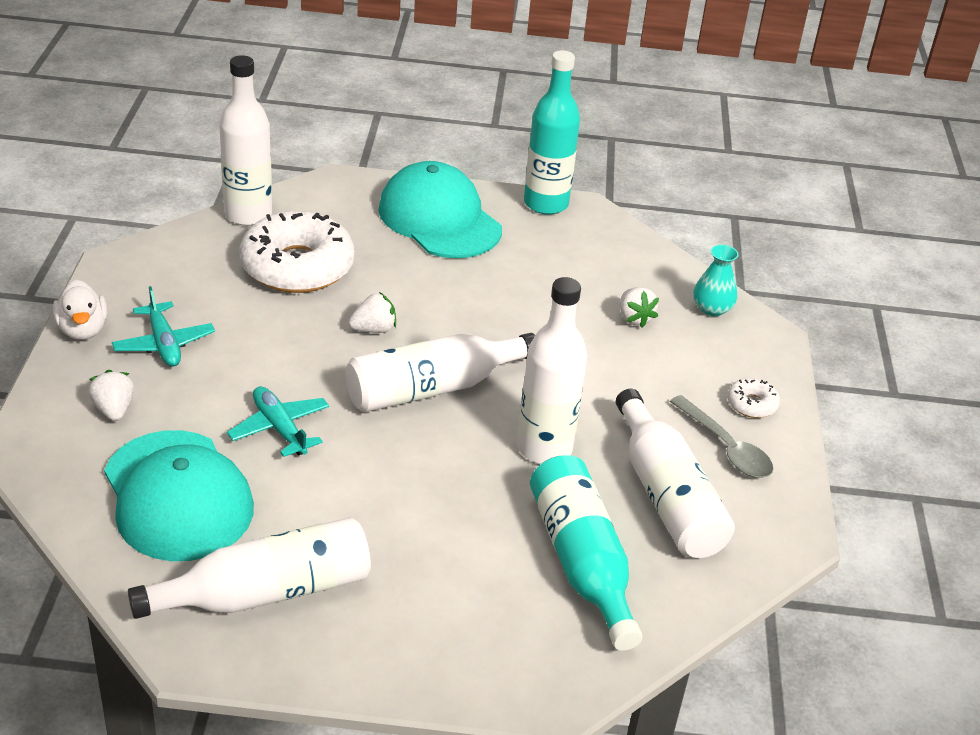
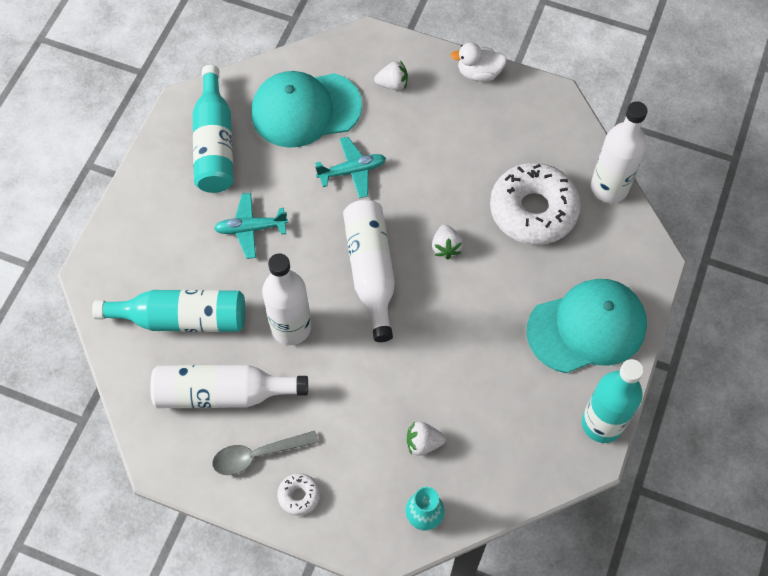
camera: 110 degrees right, 25 degrees up
turquoise plane [112,286,215,367] -> turquoise plane moved to [214,193,288,259]
white bottle [128,517,371,619] -> turquoise bottle [193,65,234,193]

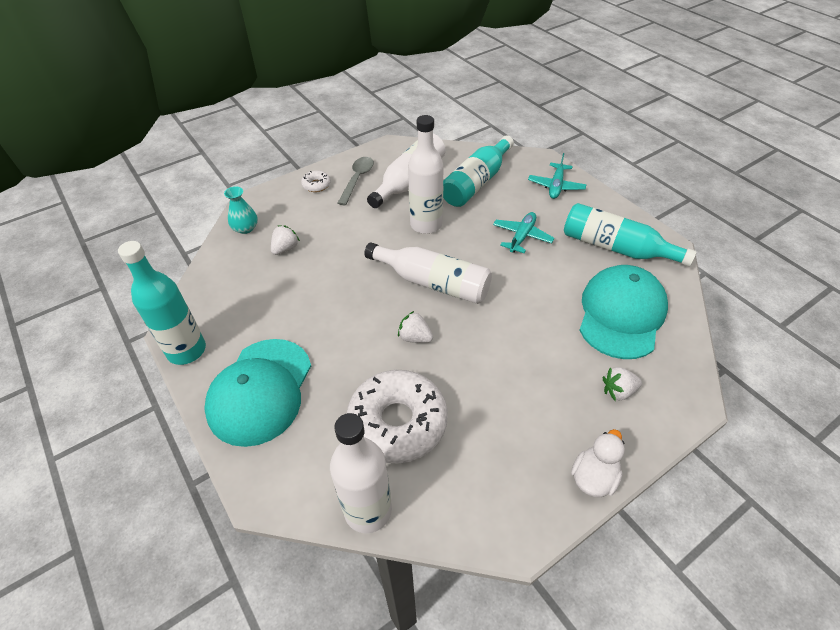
camera: 125 degrees right, 15 degrees down
turquoise plane [315,137,386,198] -> turquoise plane moved to [528,153,587,199]
white strawberry [374,60,408,91] -> white strawberry turned 45 degrees clockwise [603,367,642,401]

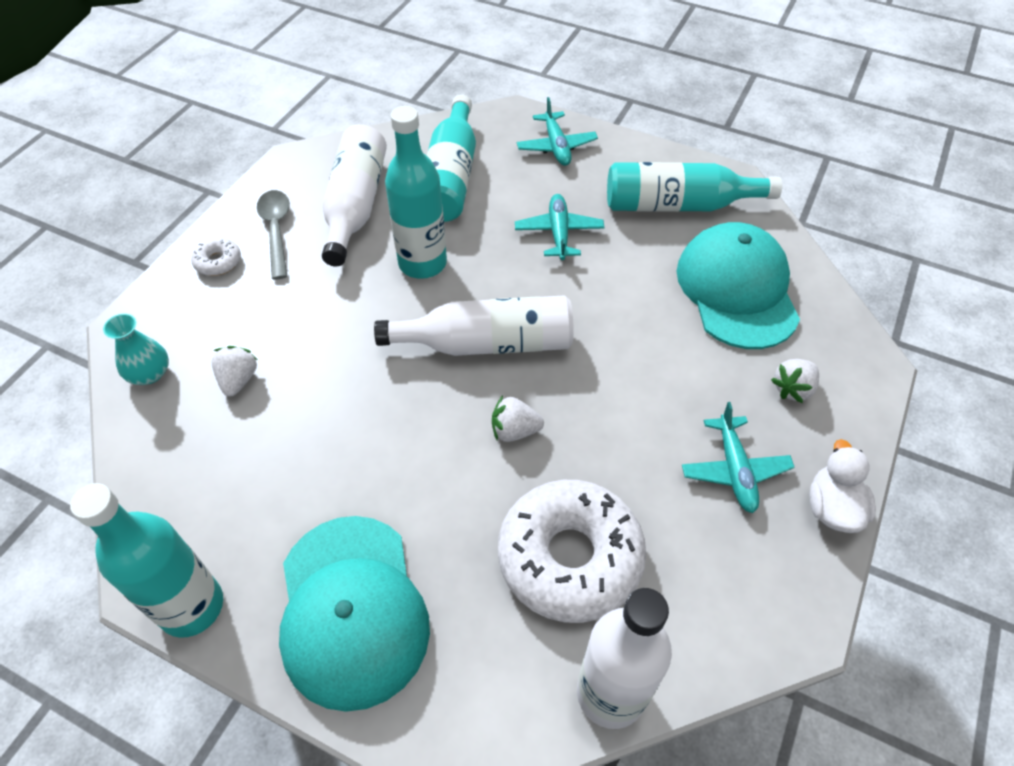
camera: 30 degrees left, 5 degrees up
white bottle [408,115,444,234] -> turquoise bottle [385,106,447,279]
none -> turquoise plane [682,402,795,513]

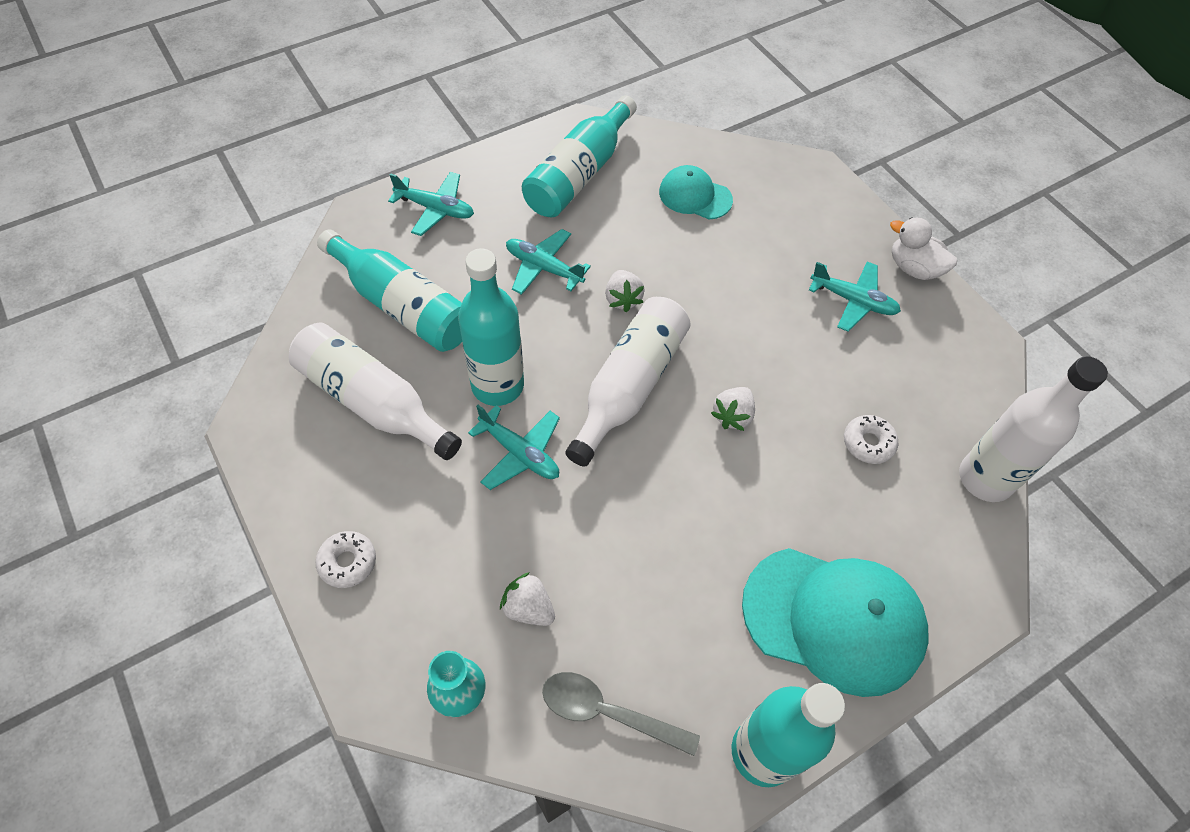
camera: 60 degrees left, 5 degrees up
grey spoon [257,190,290,279] -> grey spoon moved to [542,672,700,756]
white donut [498,480,646,623] -> white donut [844,415,898,464], size x0.42
turquoise cap [677,222,800,349] -> turquoise cap [659,165,733,220], size x0.55
white strawberry [771,359,819,403] -> white strawberry moved to [605,270,645,312]
none -> turquoise plane [468,405,560,490]

